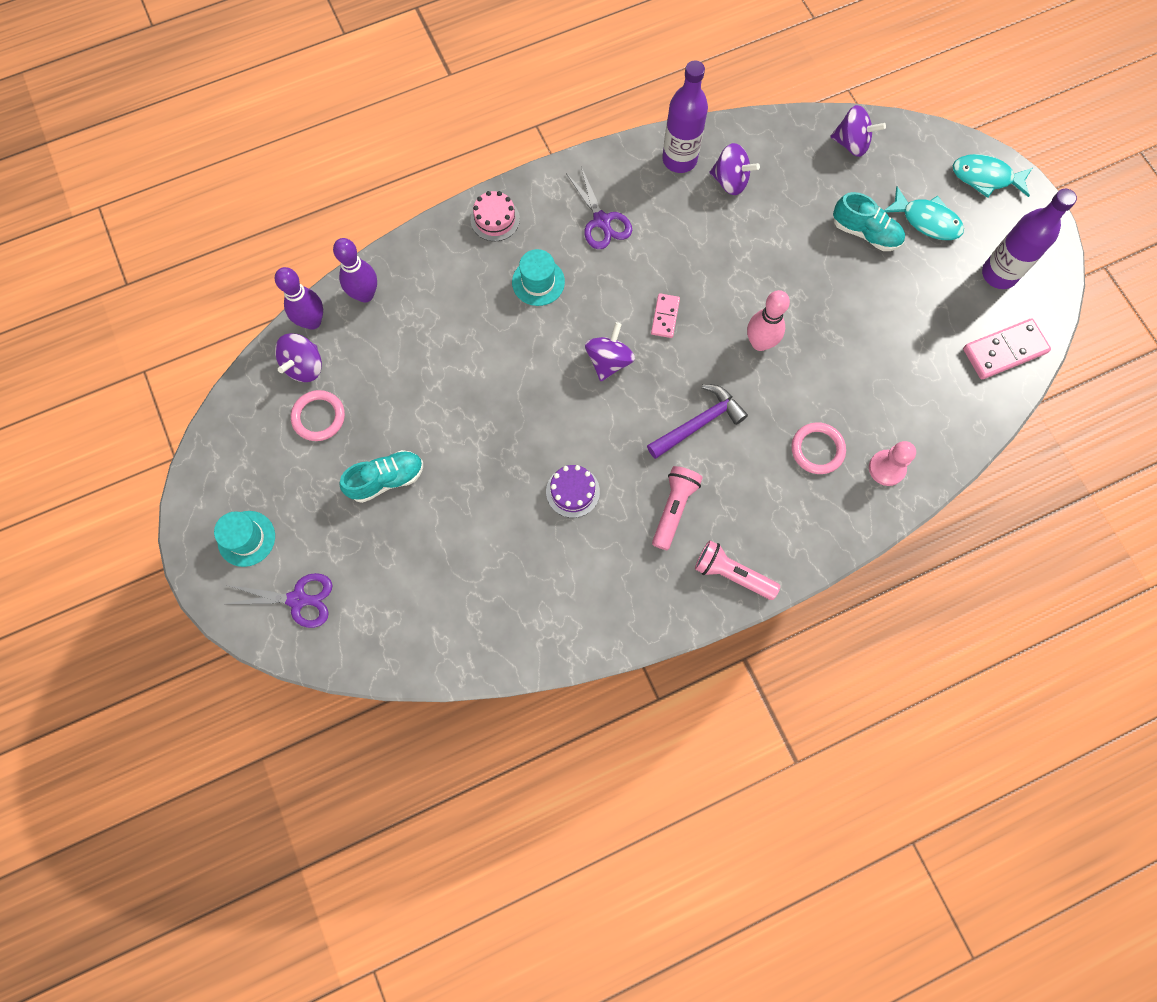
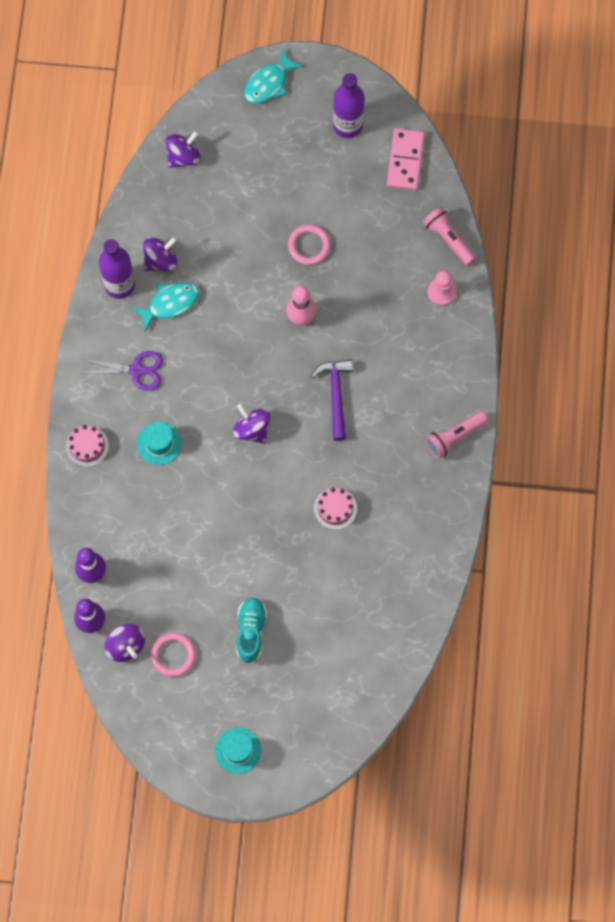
camera: 60 degrees left, 0 degrees up
purple scissors [226,573,333,628] -> none
purple cake [546,465,600,518] -> pink cake [314,488,357,530]
pink domino [651,293,680,338] -> none
pink flashlight [652,466,703,550] -> pink flashlight moved to [423,207,476,266]
pink ring [792,422,846,474] -> pink ring moved to [288,224,330,265]
turquoise shoe [833,192,905,251] -> none
turquoise fish [884,186,964,240] -> turquoise fish moved to [132,282,199,331]

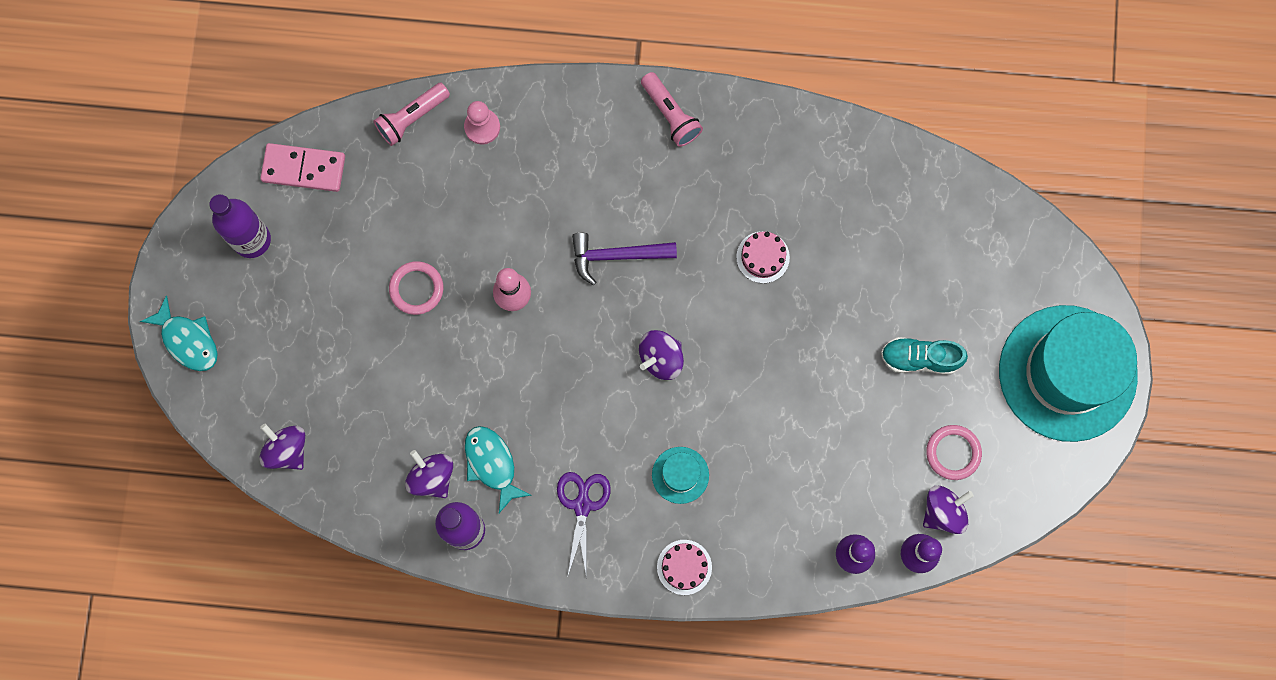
camera: 90 degrees left, 5 degrees up
turquoise hat [215,727,261,774] -> turquoise hat [999,305,1138,442], size x2.44

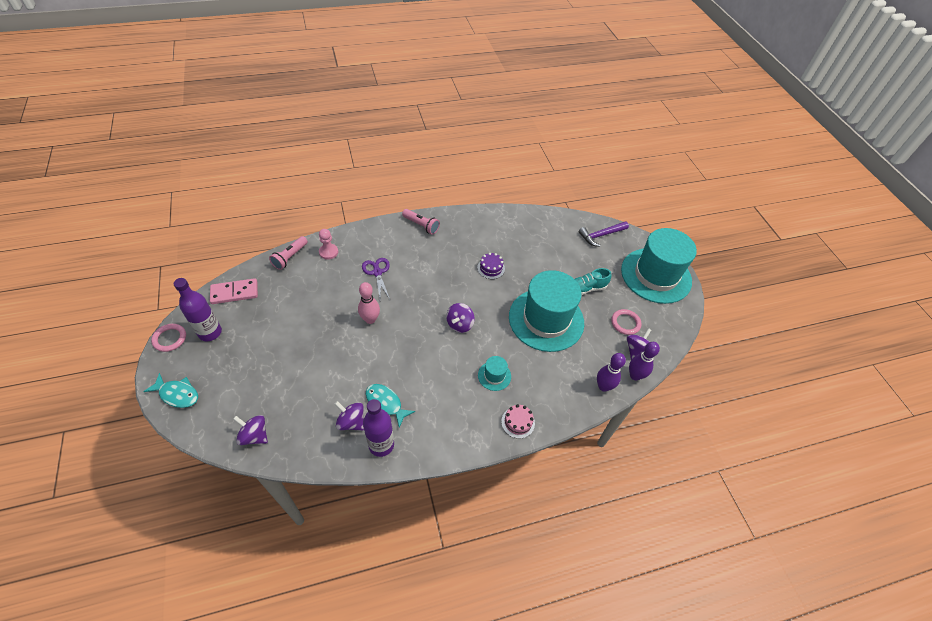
camera: 25 degrees left, 25 degrees down
pink ring [389,261,443,315] -> pink ring moved to [151,324,186,352]
purple scissors [557,472,610,578] -> purple scissors moved to [362,258,390,299]
purple hammer [572,233,677,285] -> purple hammer moved to [579,221,629,247]
pink cake [736,231,790,283] -> purple cake [477,253,505,279]
none -> turquoise hat [509,270,584,352]

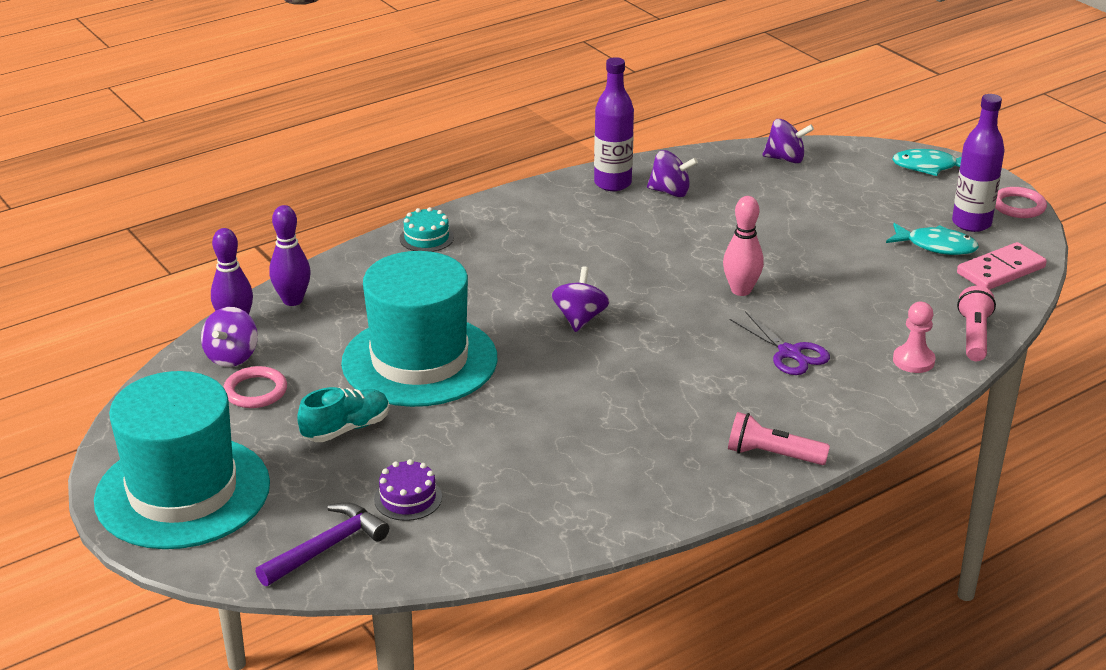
camera: 165 degrees right, 20 degrees down
turquoise fish [366,384,415,427] -> turquoise fish moved to [886,223,979,255]
purple cake [477,253,505,279] -> purple cake moved to [374,459,442,521]
turquoise hat [478,356,511,391] -> none
pink cake [501,404,535,439] -> turquoise cake [400,207,454,252]

